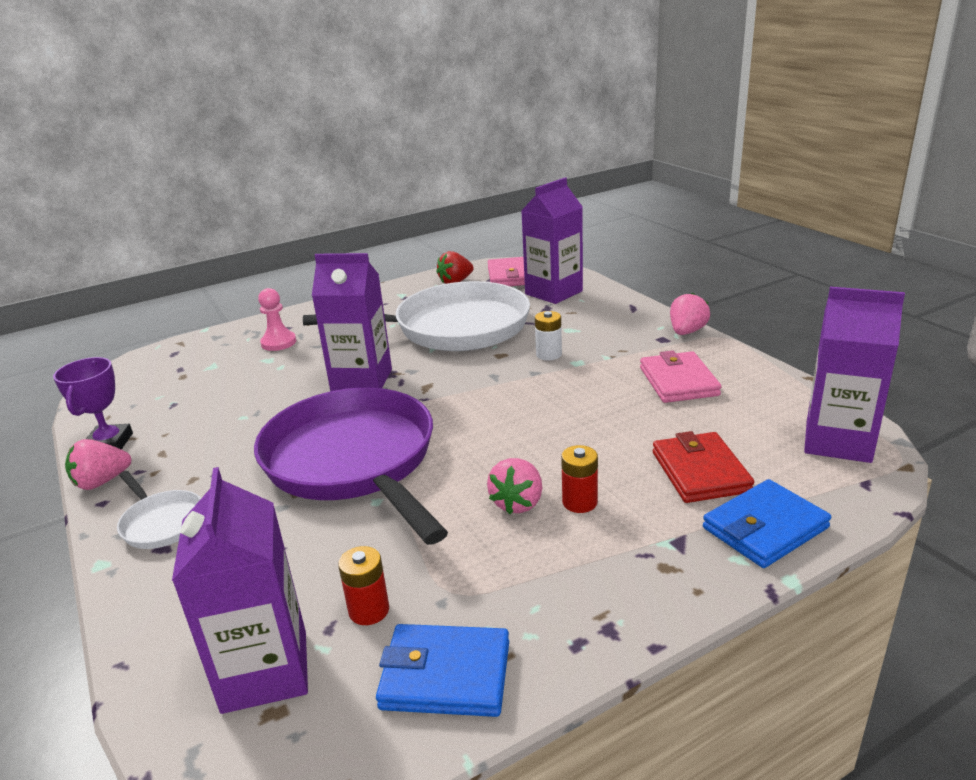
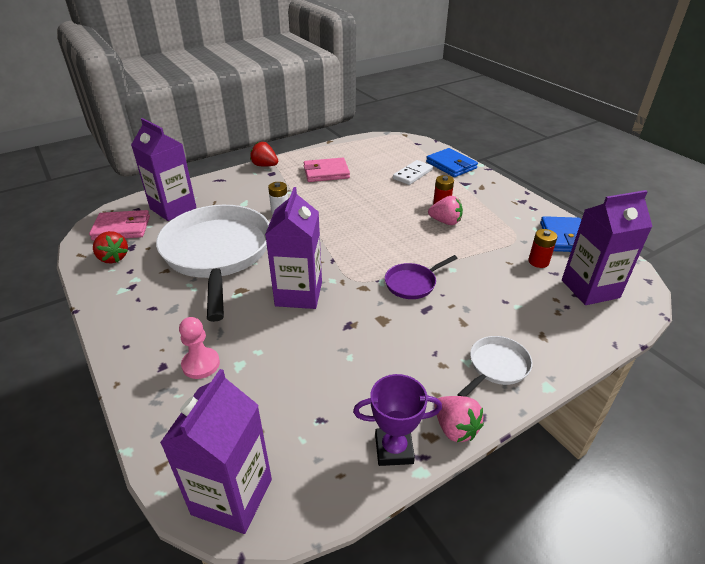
camera: 95 degrees left, 10 degrees up
purple pan [254,388,448,545] -> purple pan [385,255,458,299], size x0.42
red wallet [653,431,754,503] -> white domino [393,160,433,185]
pink strawberry [670,292,710,335] -> red strawberry [250,142,278,166]
purple carton [804,287,905,463] -> purple carton moved to [160,369,272,534]

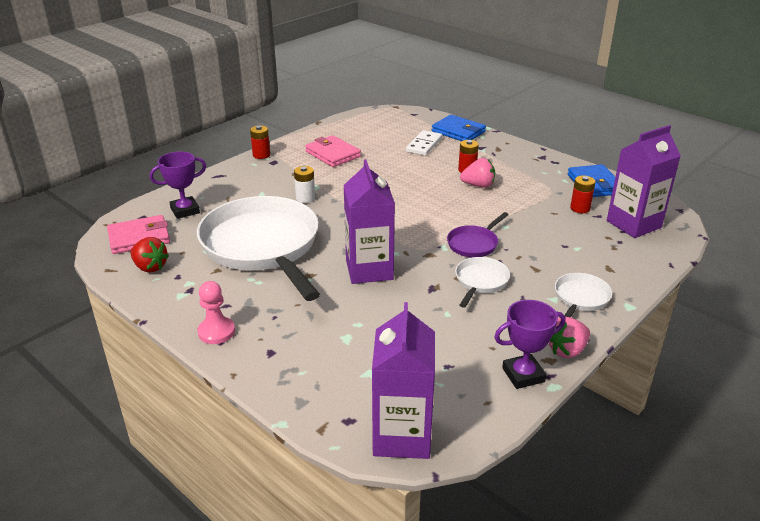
camera: 15 degrees left, 5 degrees down
purple carton [131,118,197,221] -> purple trophy [150,151,206,219]
pink pawn [179,317,220,379] -> pink pawn moved to [198,281,235,344]
red strawberry [250,142,278,166] -> red battery [250,125,270,159]
pink wallet [304,158,350,182] -> pink wallet turned 75 degrees clockwise [305,135,361,167]
pink strawberry [434,396,484,442] -> pink strawberry turned 105 degrees clockwise [549,317,590,358]
none -> white pan [455,257,510,308]

